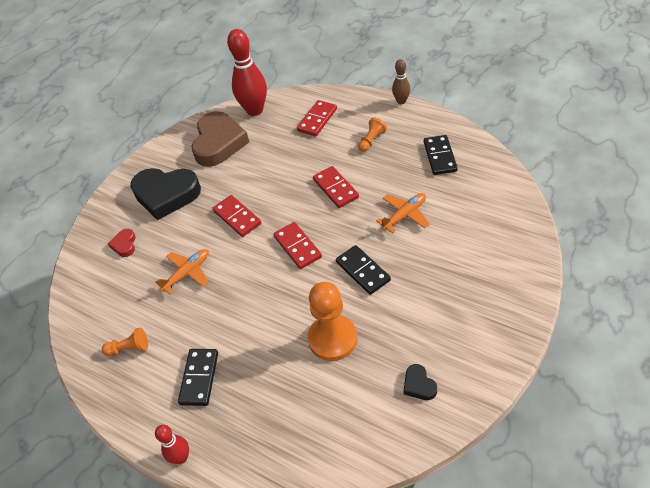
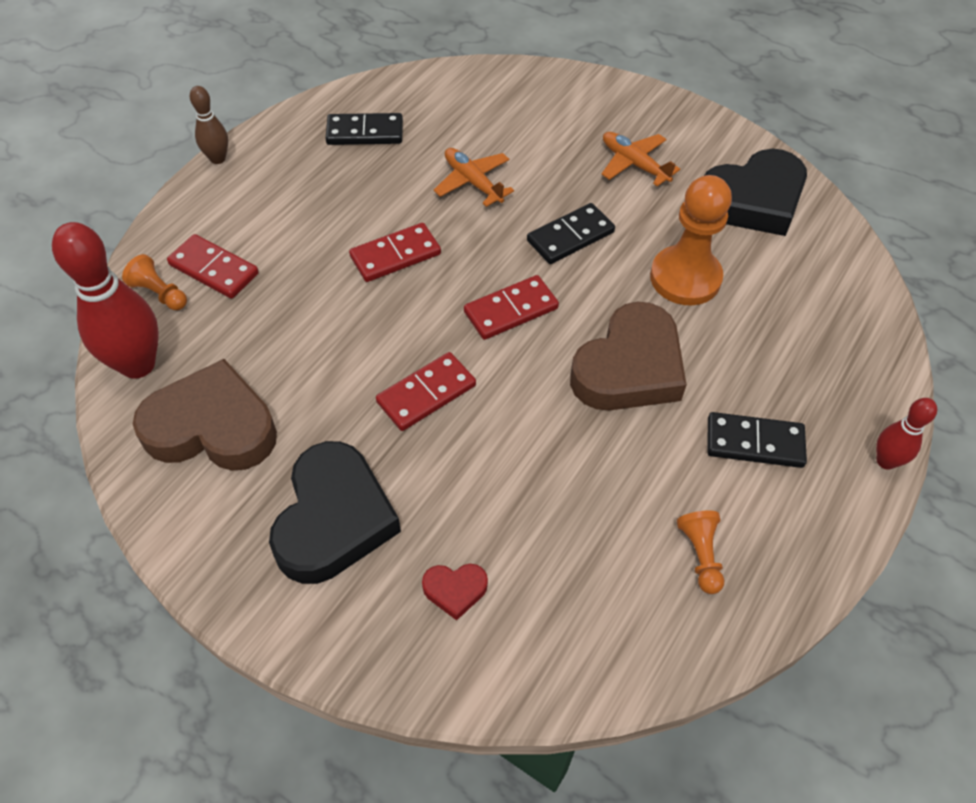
camera: 95 degrees left, 5 degrees up
orange plane [155,249,209,295] -> orange plane moved to [602,132,680,186]
orange pawn [358,118,387,152] -> orange pawn moved to [122,254,187,310]
black heart [404,364,437,400] -> black heart [704,149,807,236], size x2.30
none -> brown heart [570,302,687,411]

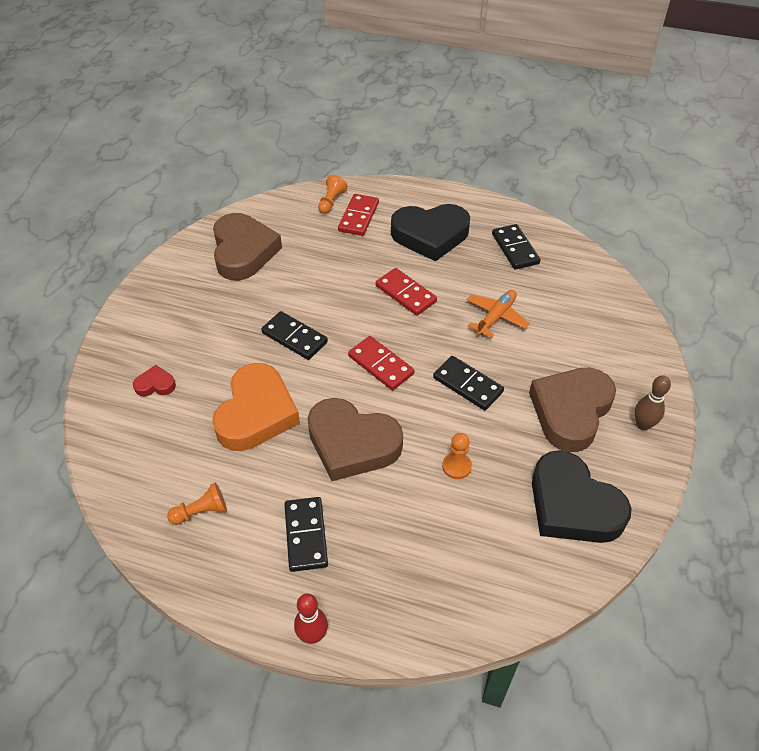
camera: 75 degrees right, 5 degrees down
red bowling pin [52,222,159,379] -> none
brown bowling pin [190,86,228,164] -> brown bowling pin moved to [635,375,671,431]
black heart [269,441,401,584] -> black heart moved to [391,204,470,262]
red domino [376,352,476,431] -> black domino [261,311,328,360]
red heart [422,564,488,620] -> red heart turned 105 degrees clockwise [133,365,176,396]
orange plane [602,132,680,186] -> brown heart [529,368,616,452]
orange pawn [650,175,732,305] -> orange pawn [442,433,472,479], size x0.49
none -> orange heart [212,363,300,451]

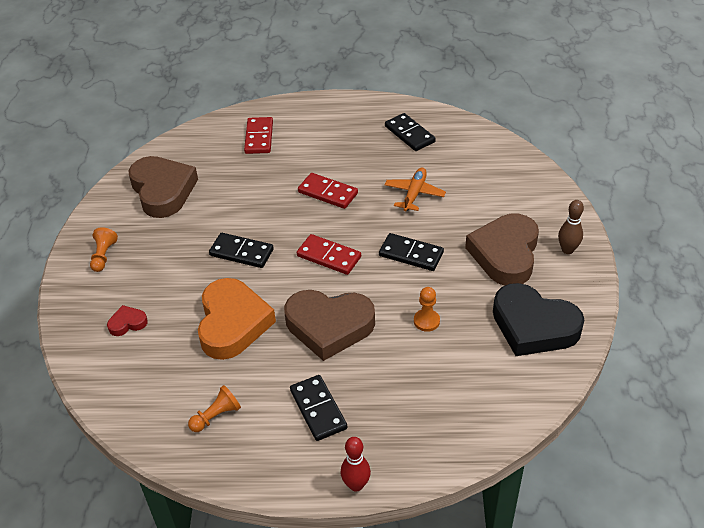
camera: 15 degrees left, 5 degrees down
orange pawn [318,175,347,214] -> orange pawn moved to [90,227,118,272]
black heart [391,204,470,262] -> none

